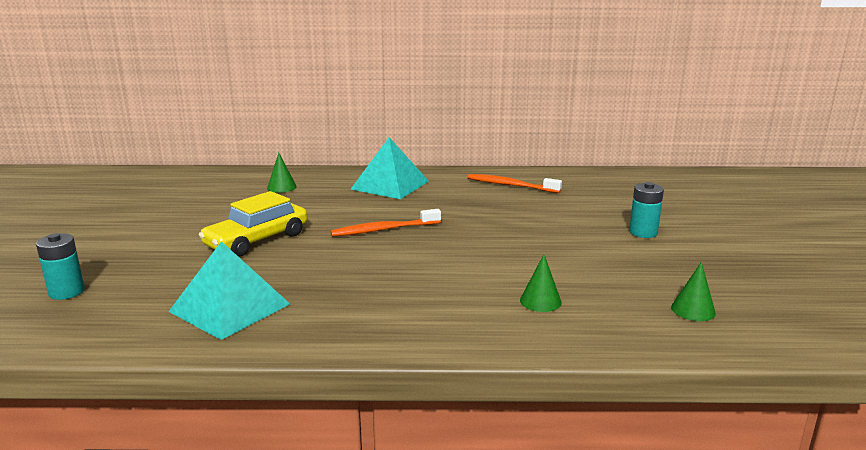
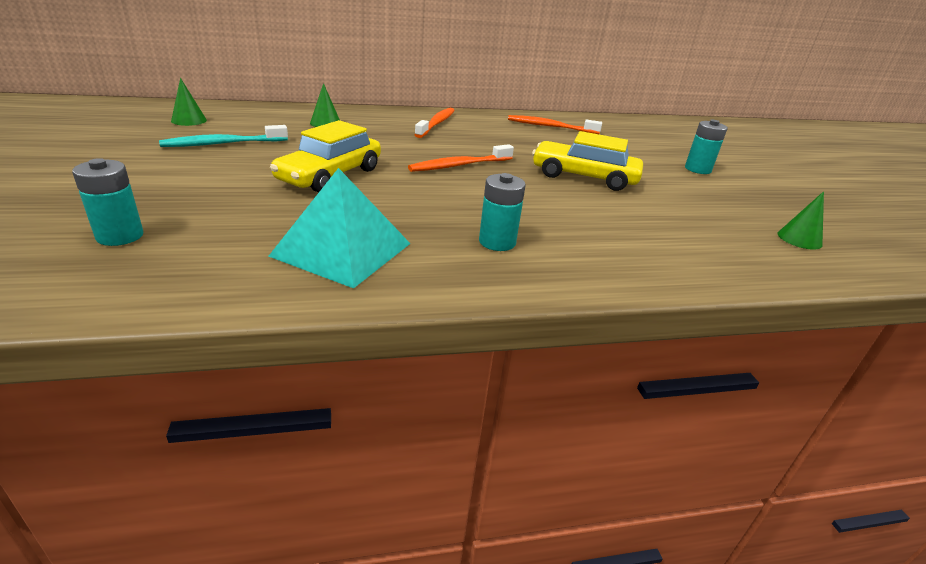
camera: 15 degrees left, 10 degrees up
turquoise pyramid [350,137,429,199] -> orange toothbrush [415,108,455,138]
green cone [520,255,562,312] -> green cone moved to [171,78,207,126]
none -> turquoise toothbrush [159,125,288,147]
none -> turquoise battery [479,173,526,251]
none -> yellow car [532,131,643,191]

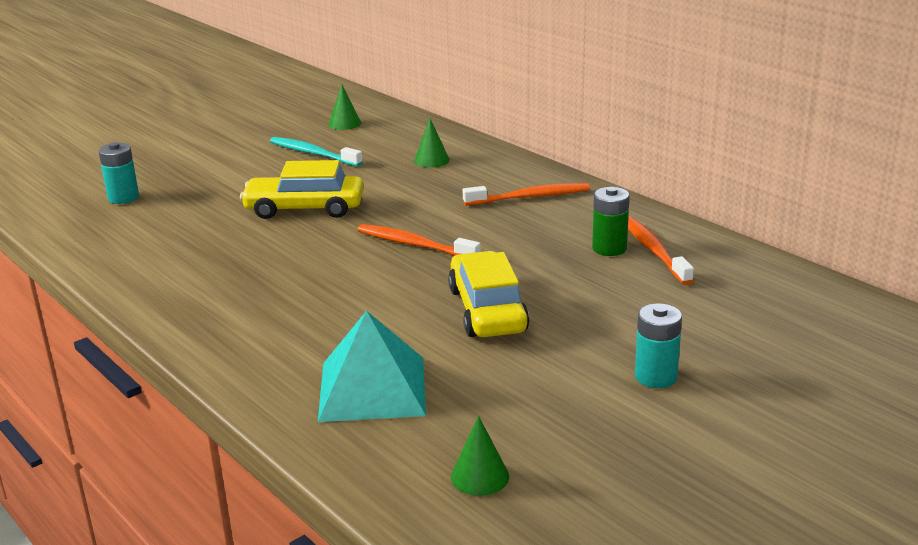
camera: 65 degrees right, 5 degrees down
turquoise pyramid [268,168,411,288] -> turquoise pyramid moved to [318,311,426,422]
turquoise battery [479,173,526,251] -> none
none -> green battery [592,187,629,256]

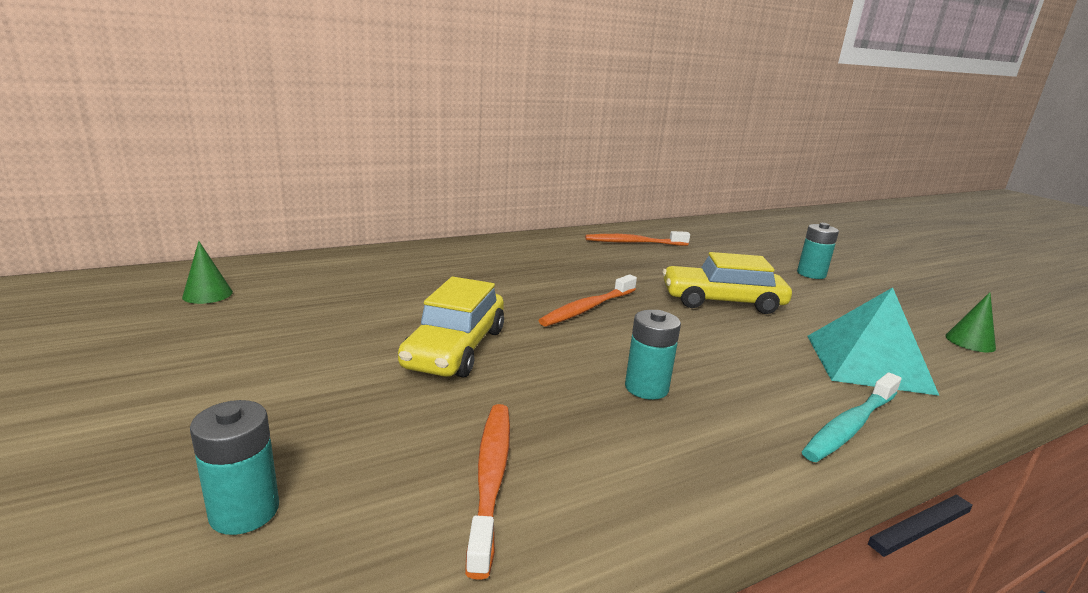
camera: 80 degrees left, 5 degrees down
turquoise toothbrush [270,137,363,167] -> turquoise toothbrush moved to [802,373,901,462]
green cone [414,119,450,168] -> none
orange toothbrush [463,183,590,205] -> orange toothbrush moved to [465,404,510,580]
green battery [592,187,629,256] -> none
none -> turquoise battery [625,310,681,400]

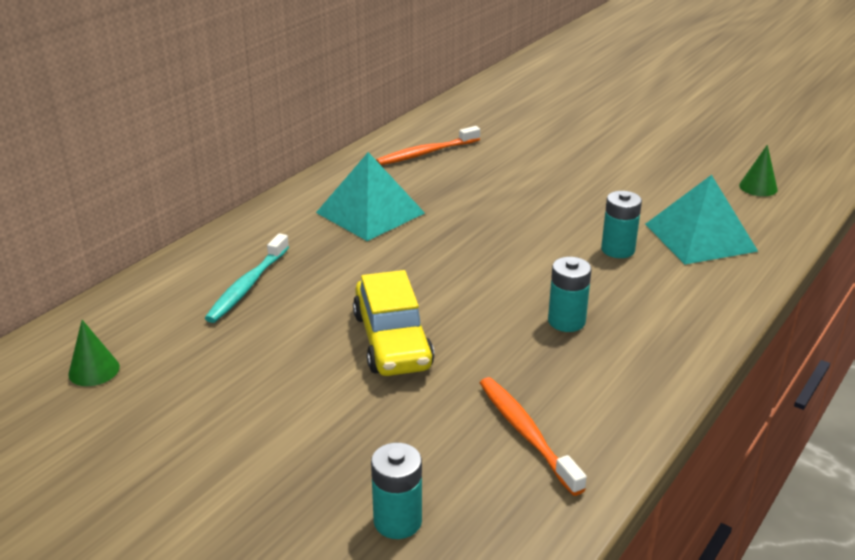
camera: 25 degrees left, 10 degrees up
orange toothbrush [538,275,637,327] -> none
yellow car [662,252,792,314] -> none
turquoise battery [797,223,839,279] -> turquoise battery moved to [601,191,642,258]
turquoise toothbrush [802,373,901,462] -> turquoise toothbrush moved to [205,233,289,323]
none -> turquoise pyramid [316,152,425,241]

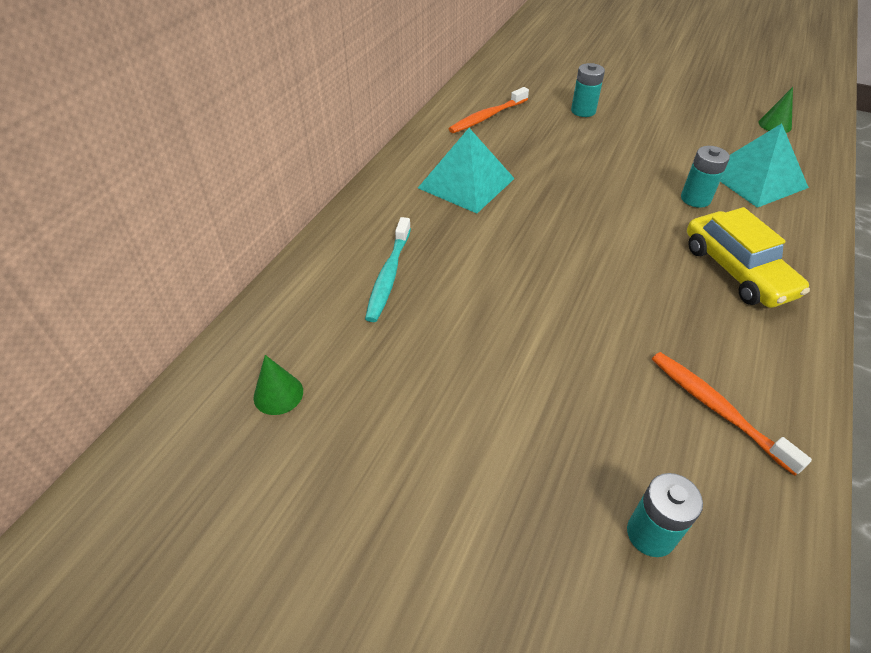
camera: 10 degrees left, 15 degrees up
yellow car [353,270,434,376] -> yellow car moved to [687,207,810,308]
turquoise battery [548,257,592,332] -> turquoise battery moved to [571,63,605,117]

